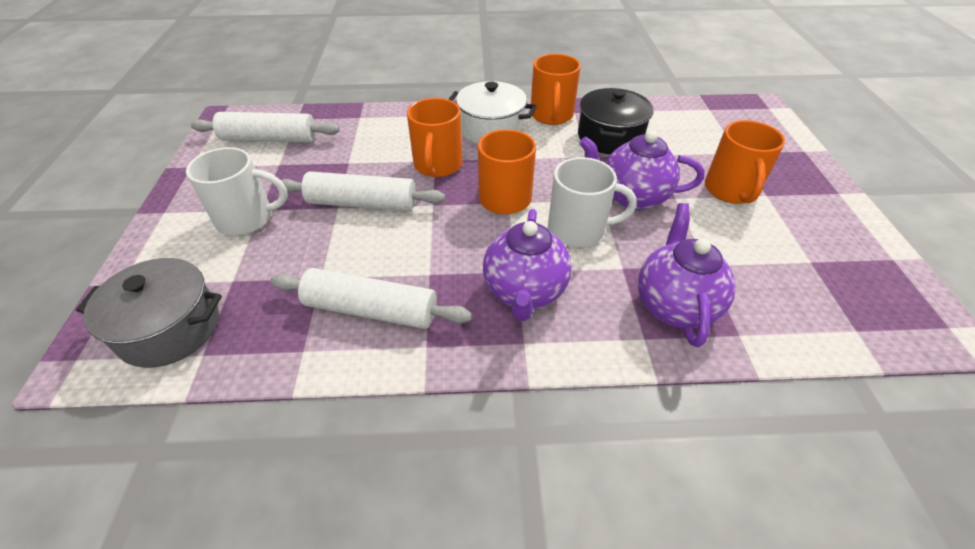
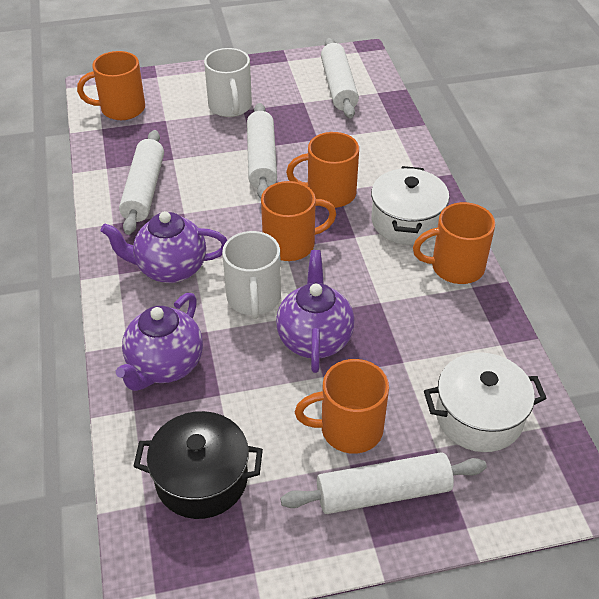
camera: 80 degrees right, 0 degrees up
grey pot [76,258,222,368] -> orange mug [77,51,145,120]
black pot [578,88,654,154] -> black pot moved to [133,411,263,519]
purple teapot [638,203,736,347] -> purple teapot turned 120 degrees clockwise [116,293,203,391]
none -> white rolling pin [280,452,487,514]
none -> white pot [424,352,547,452]

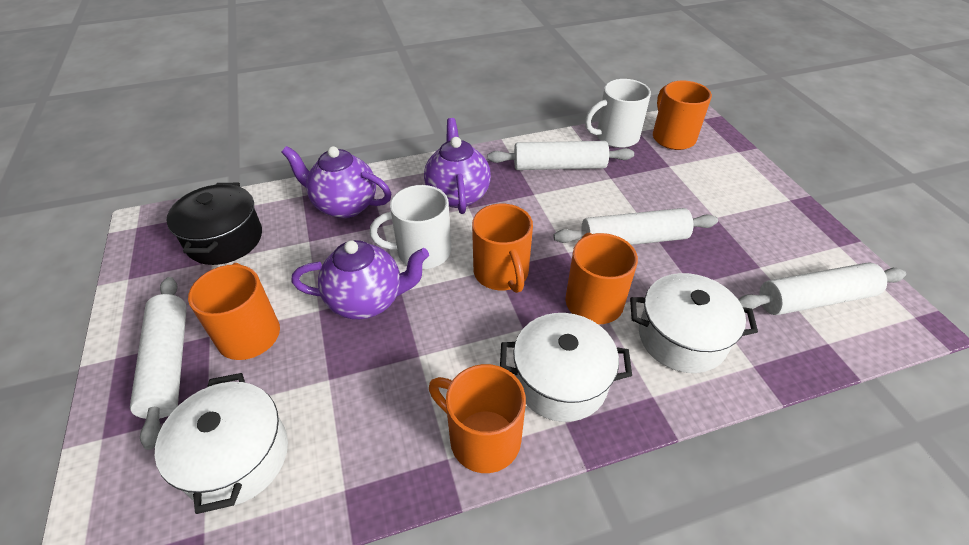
camera: 85 degrees right, 0 degrees up
white mug [204,48,252,117] -> white mug moved to [585,79,651,148]
orange mug [413,202,495,284] -> orange mug turned 45 degrees counterclockwise [429,364,526,473]
none -> white pot [630,273,758,373]

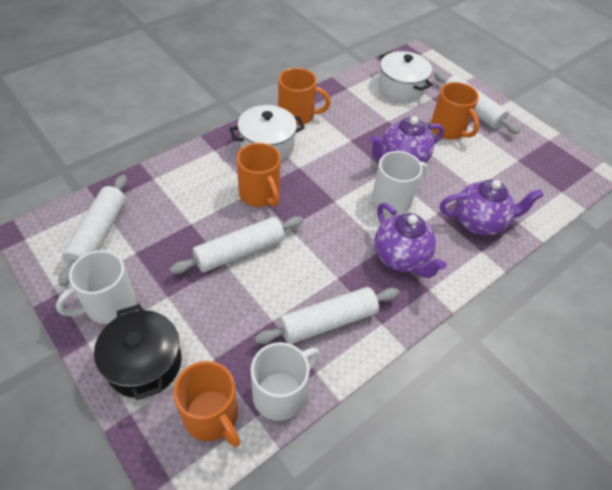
camera: 155 degrees right, 5 degrees up
black pot [167,183,262,265] -> black pot moved to [94,304,182,400]
orange mug [472,204,533,293] -> none
white pot [630,273,758,373] -> none
white rolling pin [738,262,906,315] -> white rolling pin turned 45 degrees counterclockwise [59,175,127,286]
none -> white mug [56,250,136,324]

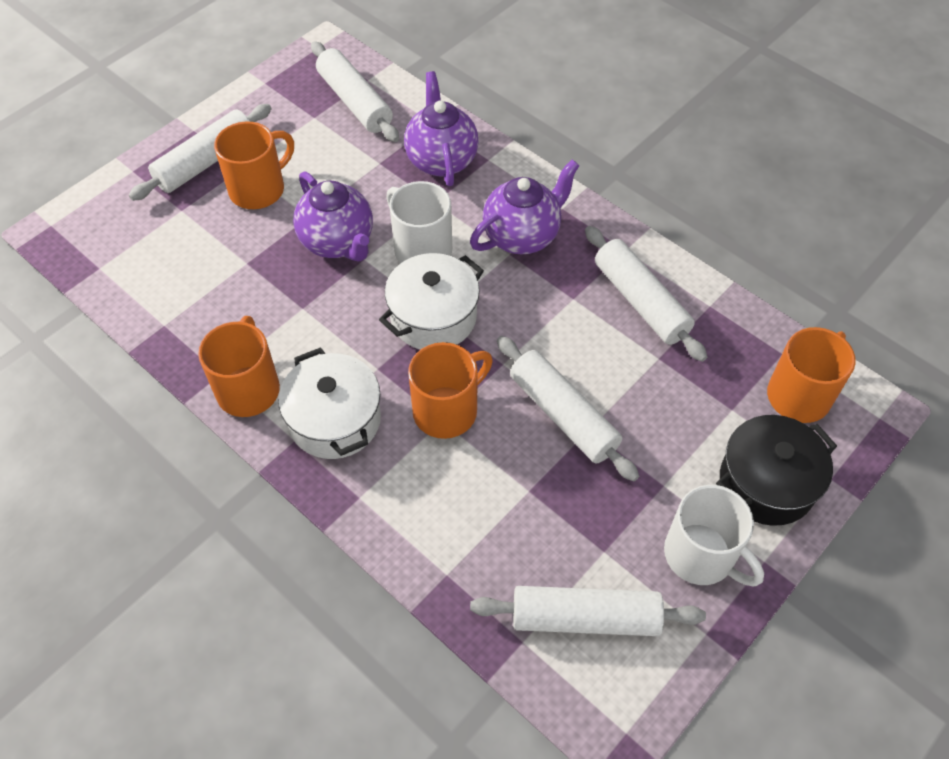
camera: 95 degrees left, 5 degrees up
white mug [251,342,320,421] -> none
white pot [378,51,433,102] -> white pot moved to [379,253,484,350]
none -> white rolling pin [311,41,399,142]

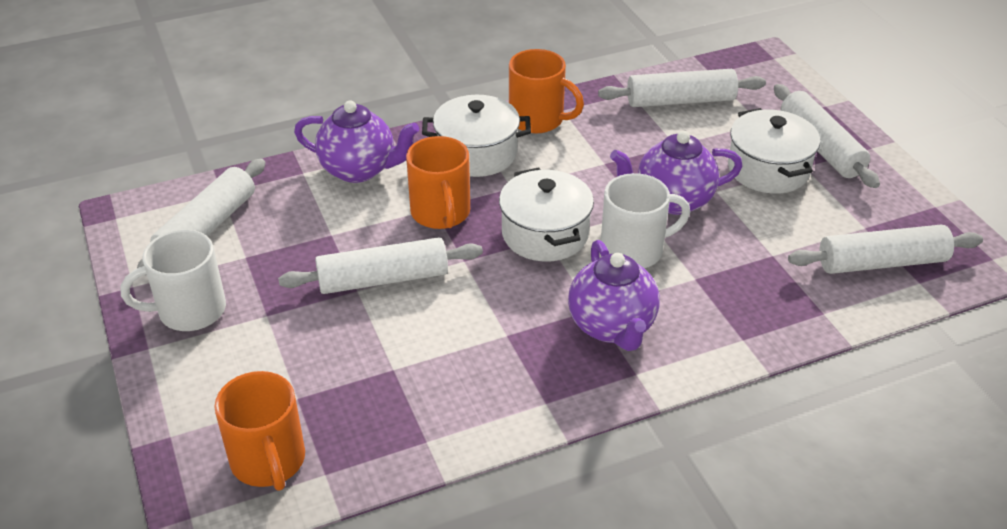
camera: 115 degrees right, 15 degrees down
orange mug [214,121,294,209] -> white pot [728,108,820,194]
purple teapot [404,71,479,186] -> purple teapot moved to [294,100,419,183]
white rolling pin [585,226,707,362] -> white rolling pin moved to [598,69,766,107]
black pot [716,415,837,526] -> none

